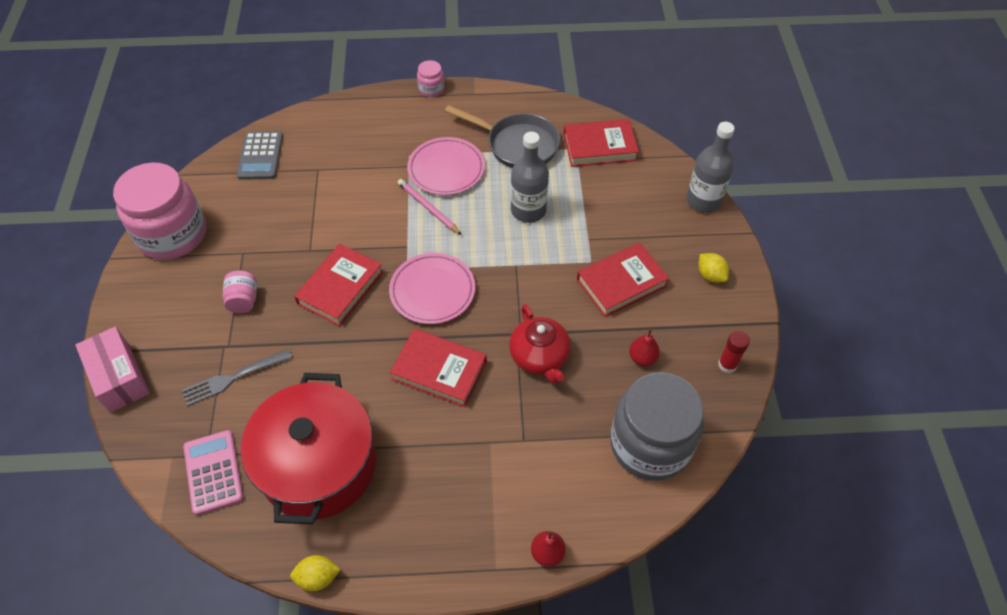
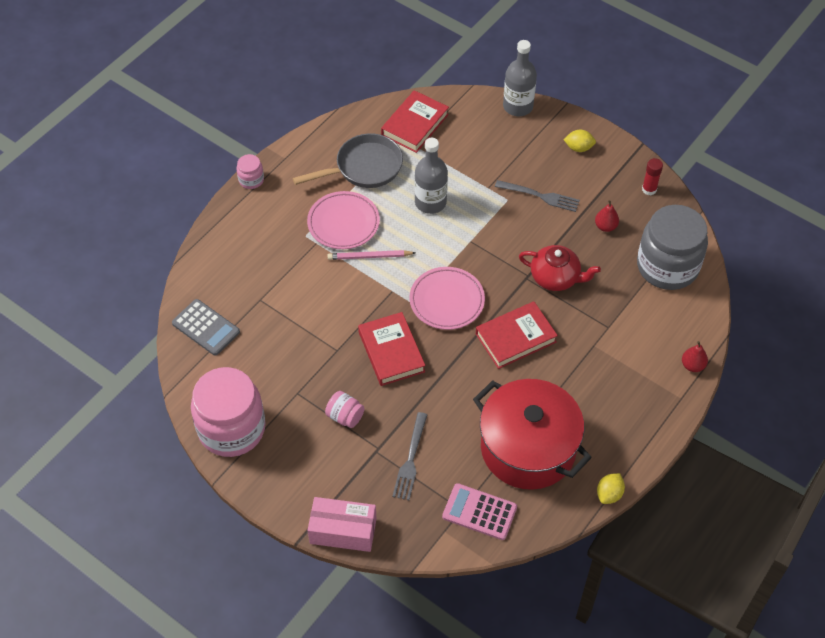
camera: 50 degrees left, 0 degrees up
red book [577,243,669,317] -> grey fork [495,180,580,212]

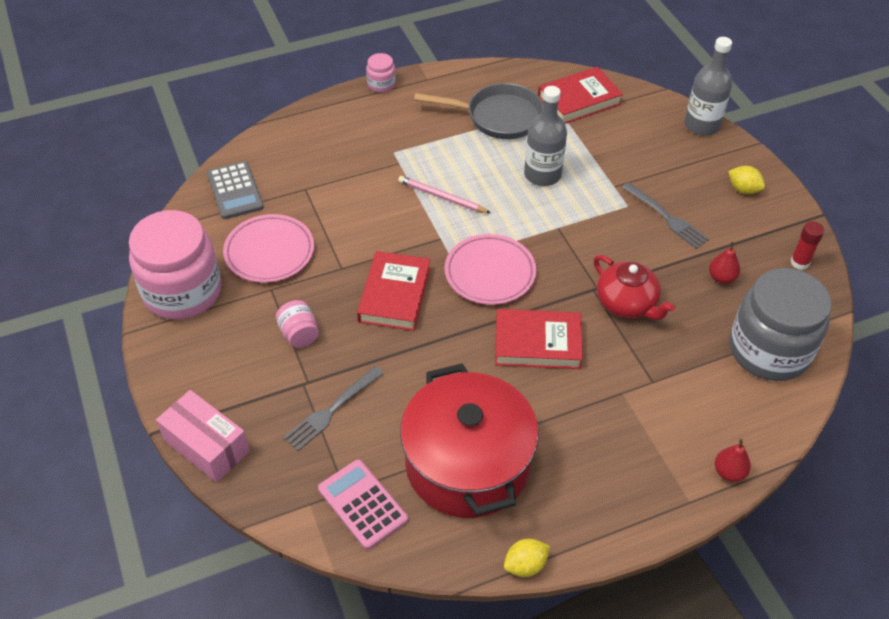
camera: 30 degrees right, 5 degrees down
pink plate [307,191,380,249] -> pink plate moved to [223,214,314,283]

